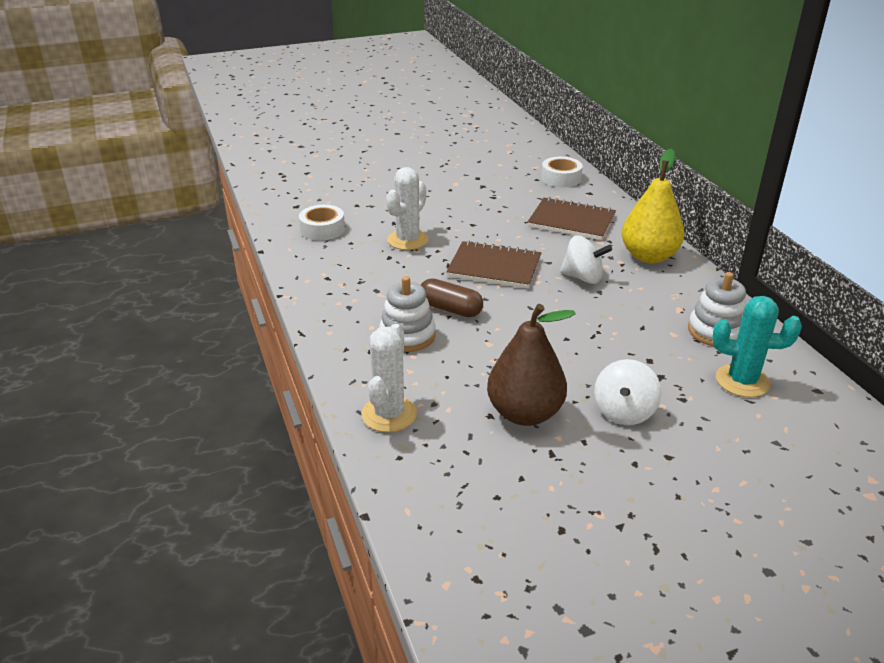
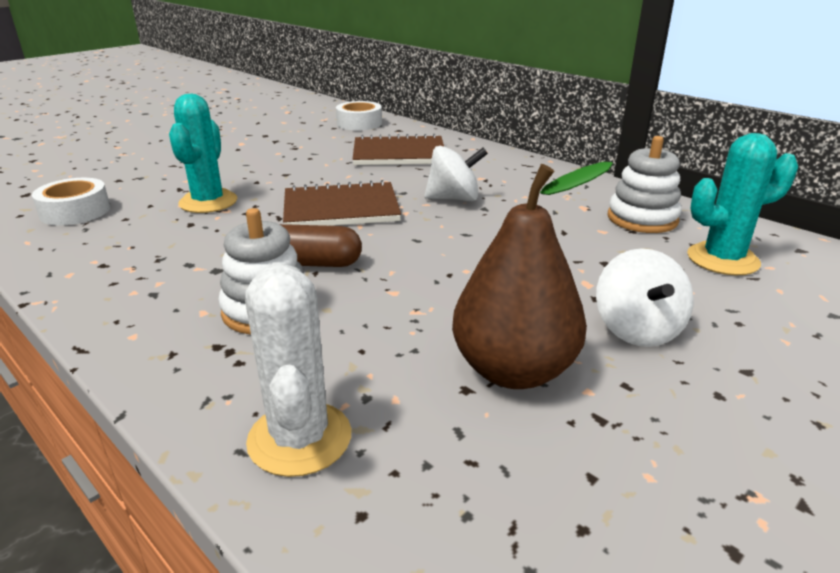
camera: 25 degrees left, 5 degrees down
white cactus [386,167,429,250] -> turquoise cactus [169,94,237,213]
yellow pear [622,149,684,263] -> none

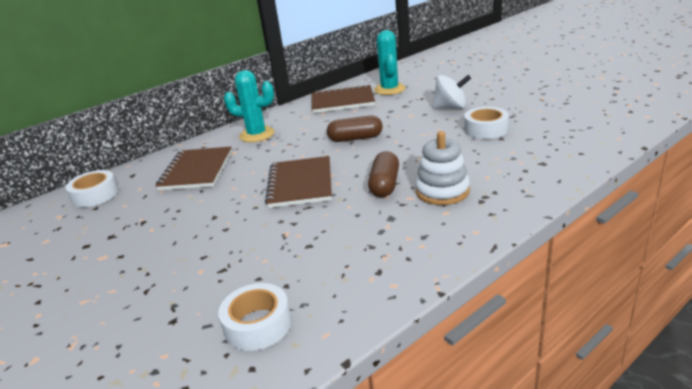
camera: 80 degrees left, 0 degrees up
turquoise cactus [169,94,237,213] -> turquoise cactus moved to [224,70,274,142]
white cactus [245,264,351,477] -> none
white spinning top [424,146,488,202] -> none
brown pear [452,162,613,389] -> white tape [464,107,509,139]
white stacking toy [608,136,682,233] -> brown notebook [312,84,375,113]
none -> brown capsule [327,115,383,142]

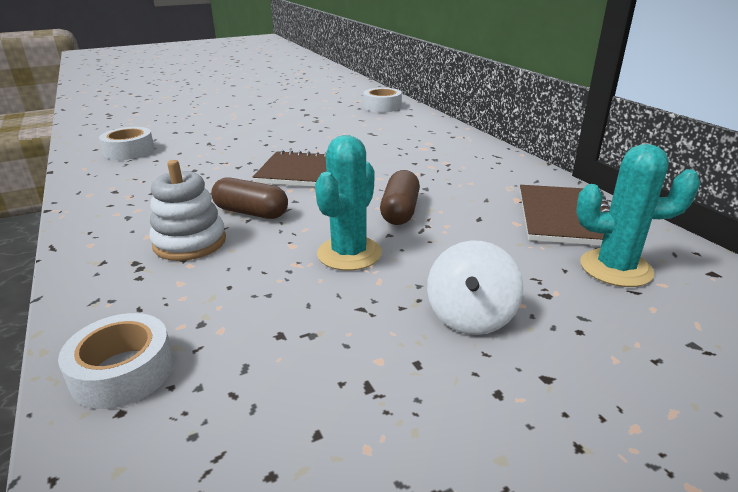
camera: 100 degrees right, 0 degrees up
brown notebook [156,147,232,191] -> none
turquoise cactus [224,70,274,142] -> turquoise cactus moved to [315,135,382,271]
white tape [464,107,509,139] -> white tape moved to [58,313,174,409]

